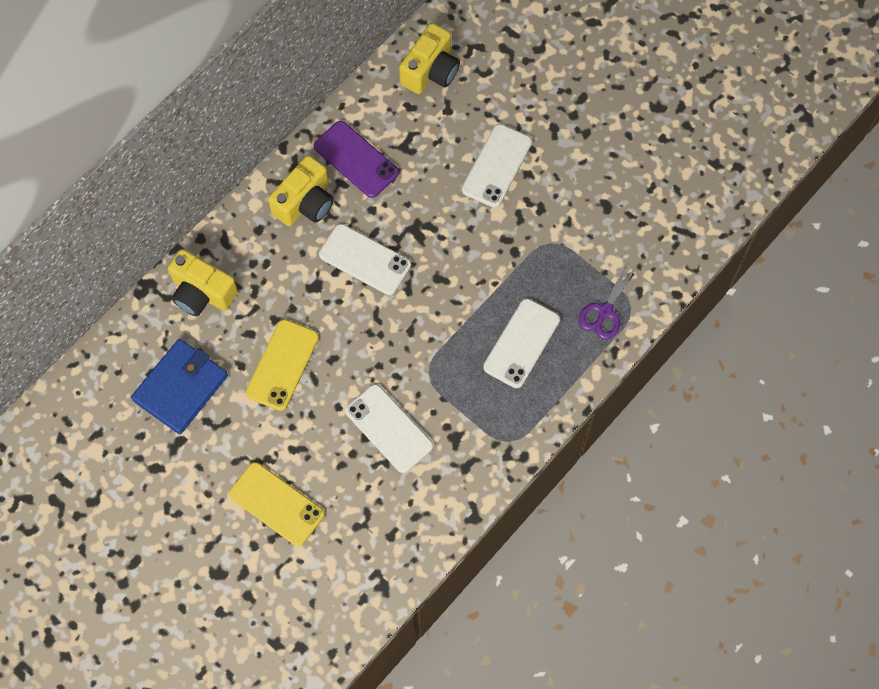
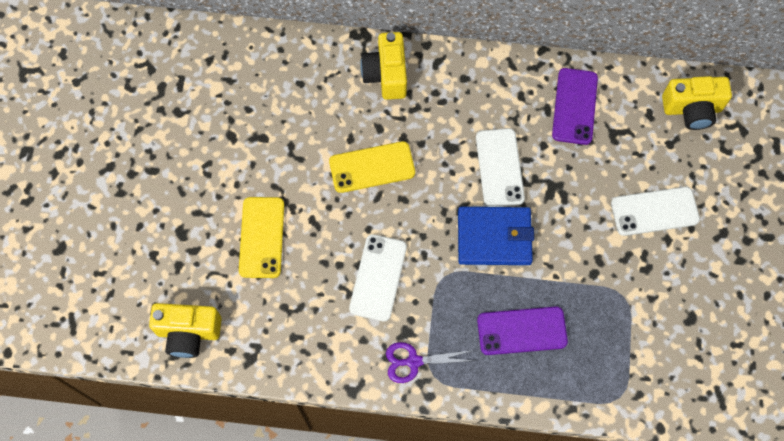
camera: 55 degrees right, 0 degrees up
blue wallet [131,339,228,434] -> blue wallet moved to [458,207,534,265]
yellow camera [268,155,334,226] -> yellow camera moved to [149,303,222,358]
white phone [483,299,560,388] -> purple phone [477,307,568,355]
purple scissors [579,261,638,339] -> purple scissors moved to [386,342,473,383]

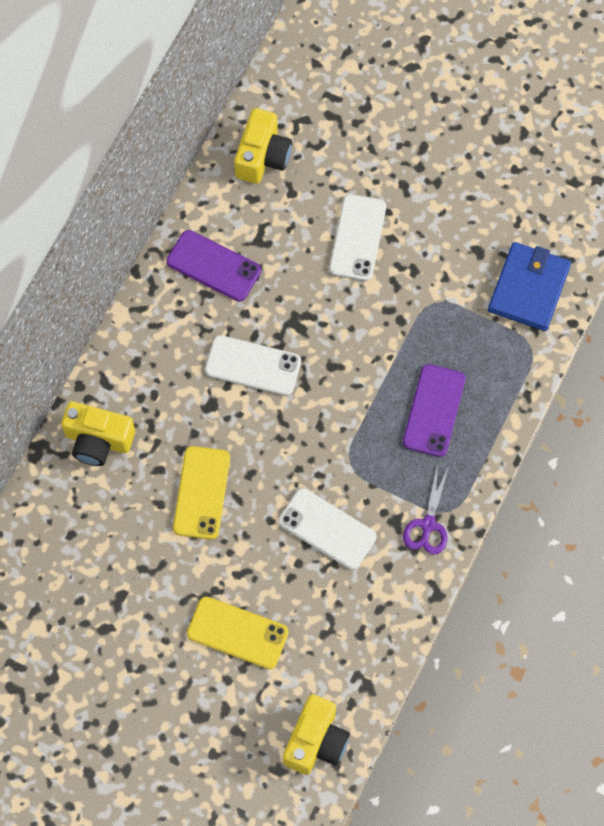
camera: 70 degrees left, 0 degrees up
blue wallet [458,207,534,265] -> blue wallet moved to [488,242,571,331]

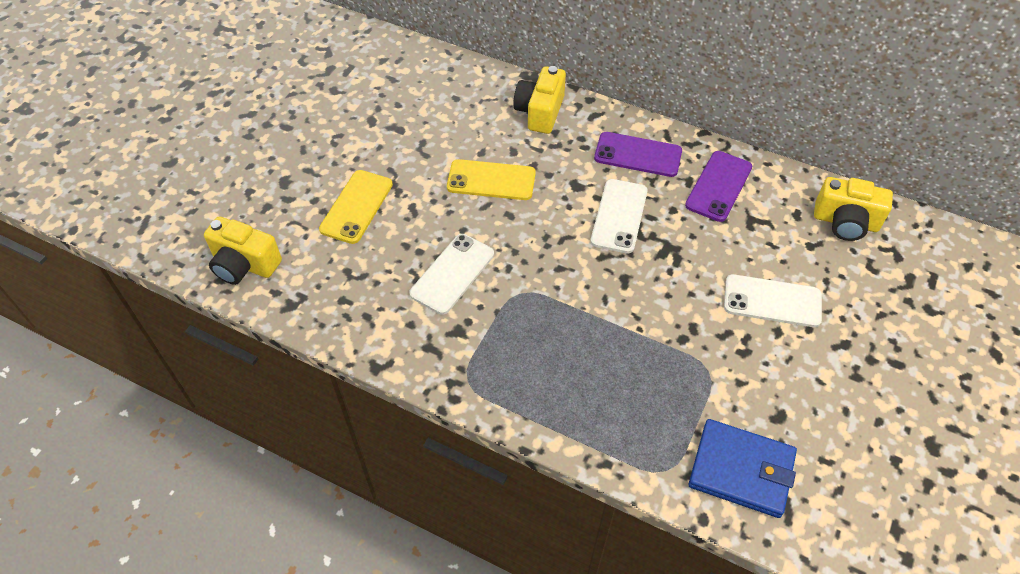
camera: 90 degrees right, 15 degrees down
purple phone [403,364,466,457] -> purple phone moved to [594,132,682,177]
purple scissors [403,464,448,555] -> none

